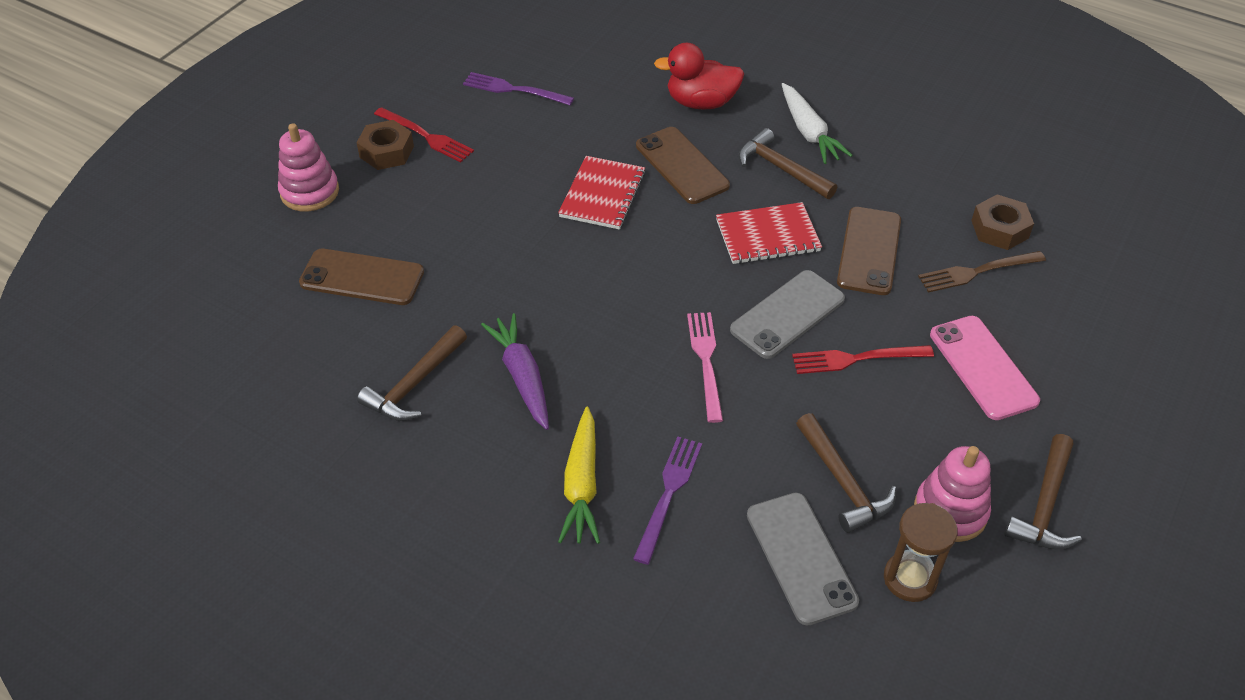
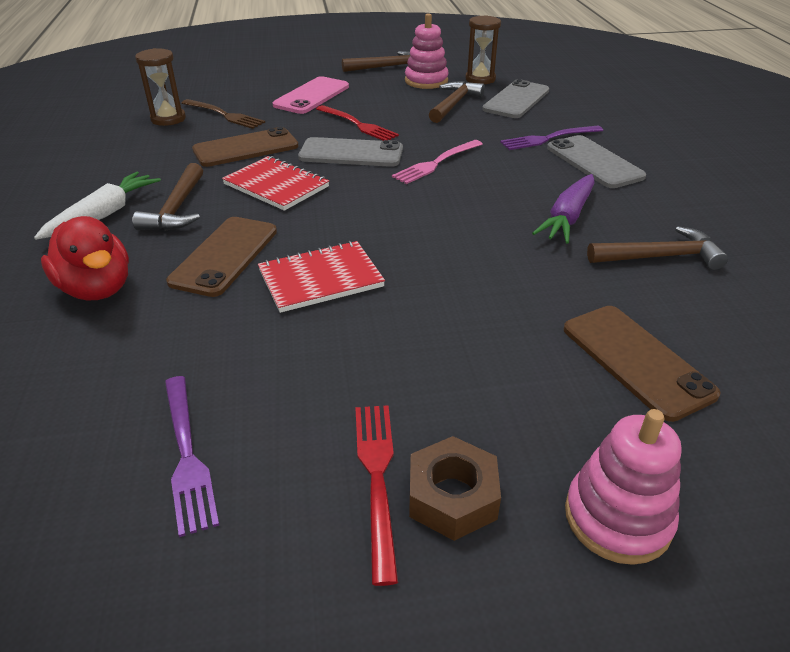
camera: 130 degrees left, 10 degrees down
yellow carrot [558,407,600,544] -> grey phone [547,135,646,188]
brown nut [971,194,1034,250] -> brown hourglass [135,48,186,126]

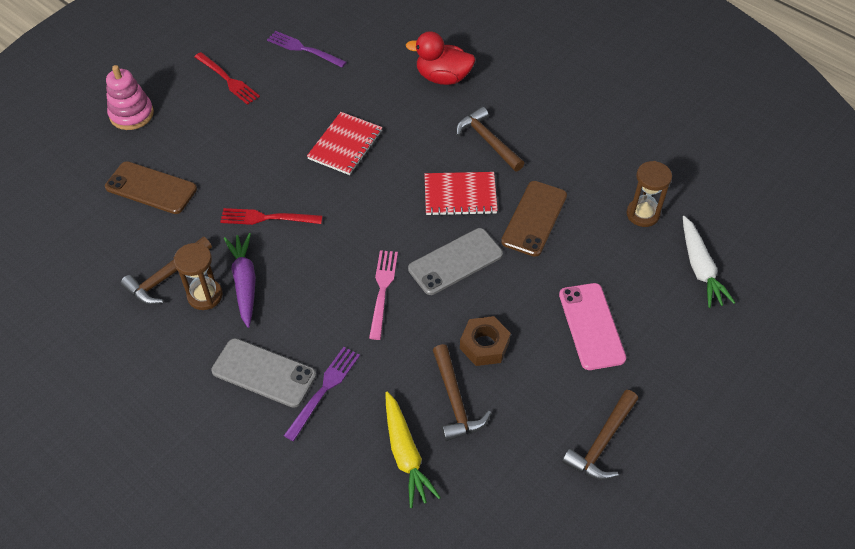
camera: 140 degrees right, 15 degrees up
white carrot [34,172,161,240] -> white carrot moved to [683,216,735,308]
brown phone [166,217,277,297] -> none
brown fork [182,99,265,129] -> none
red fork [316,105,399,141] -> red fork moved to [220,208,322,225]
pink stacking toy [405,13,449,89] -> none
brown nut [409,436,501,541] -> brown nut moved to [460,316,511,366]
brown hourglass [465,15,501,84] -> brown hourglass moved to [174,243,223,310]
grey phone [482,79,549,118] -> yellow carrot [386,391,441,508]

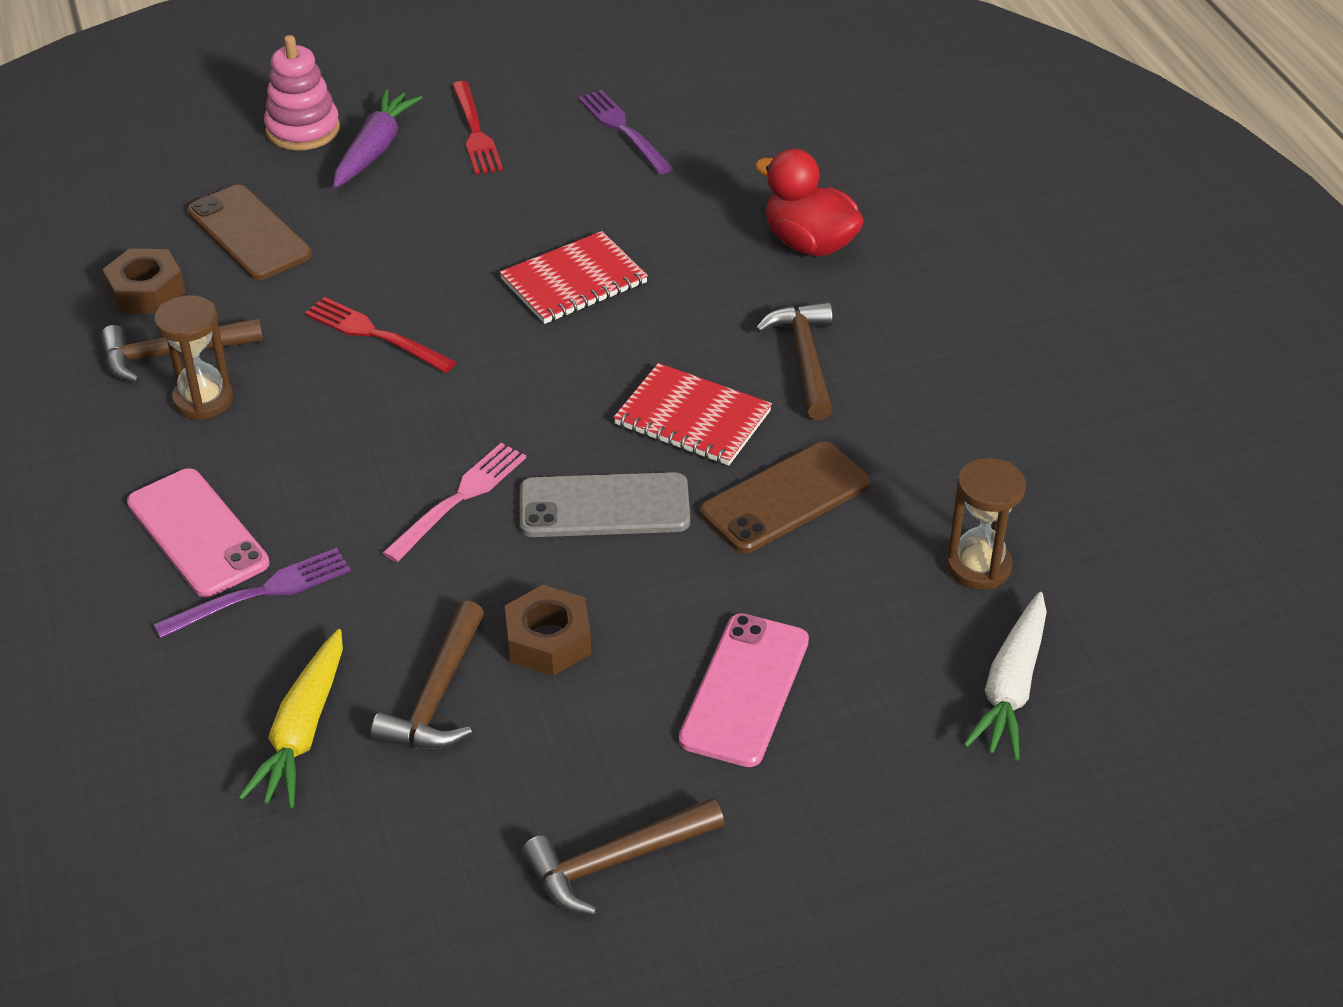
camera: 30 degrees right, 10 degrees down
grey phone [211,338,316,408] -> pink phone [127,468,269,597]
purple carrot [224,233,256,328] -> purple carrot moved to [333,89,422,188]
none -> brown nut [103,249,186,314]

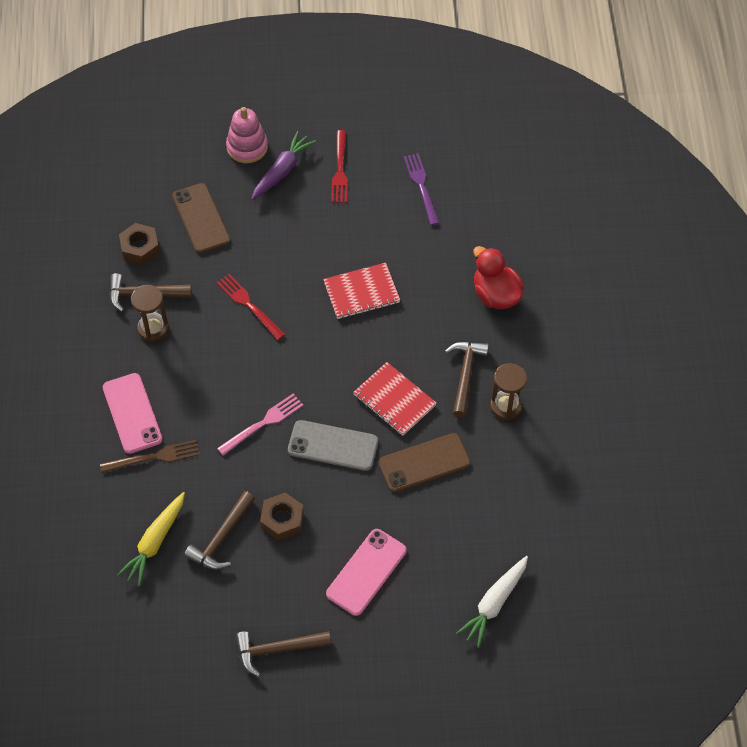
camera: 15 degrees right, 15 degrees up
purple fork [153,548,351,638] -> brown fork [100,440,200,473]
brown hourglass [947,458,1026,589] -> brown hourglass moved to [490,363,527,420]

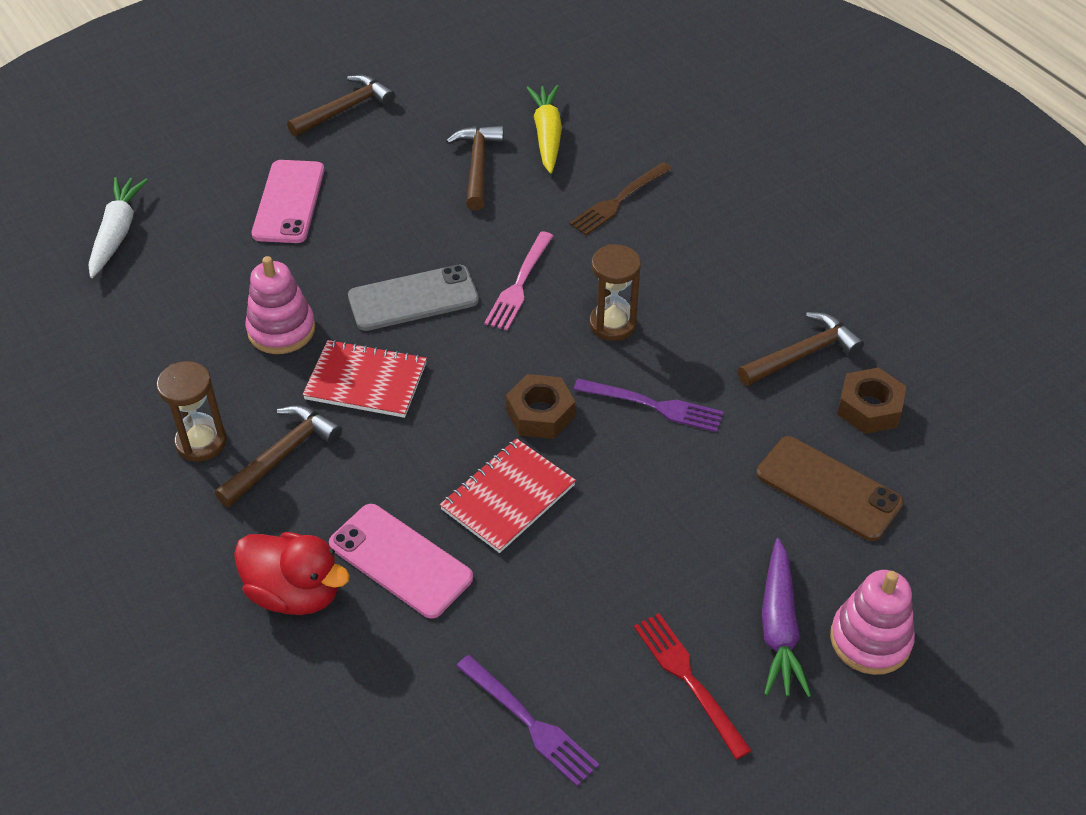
camera: 150 degrees right, 10 degrees down
pink phone [103,373,163,454] -> pink phone moved to [329,504,473,619]
brown hourglass [131,285,169,342] -> brown hourglass moved to [589,244,641,341]
red fork [217,274,285,340] -> purple fork [573,379,724,432]
brown nut [260,492,304,541] -> brown nut moved to [506,374,575,439]
brown phone [379,433,471,492] -> pink stacking toy [245,256,315,354]
brown hammer [445,342,489,418] -> brown hammer turned 120 degrees counterclockwise [215,405,342,507]

